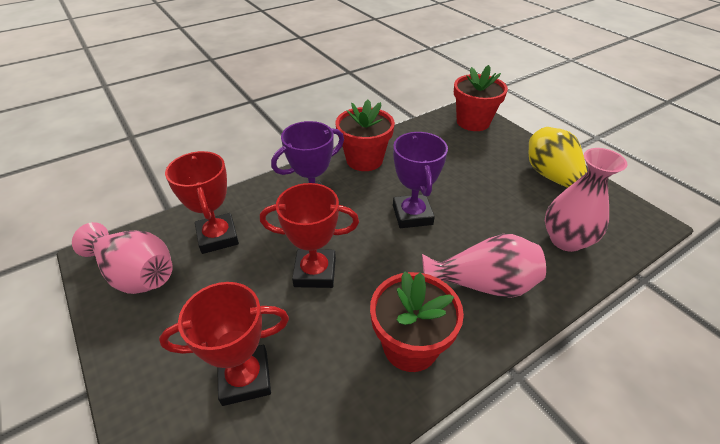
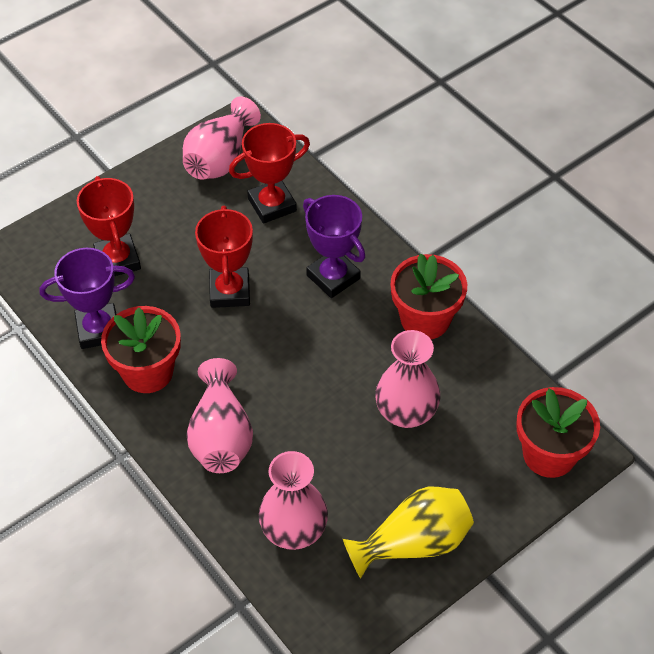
camera: 85 degrees right, 10 degrees up
purple trophy [393,132,448,228] -> purple trophy moved to [40,248,135,349]
none -> pink vase [375,330,441,428]

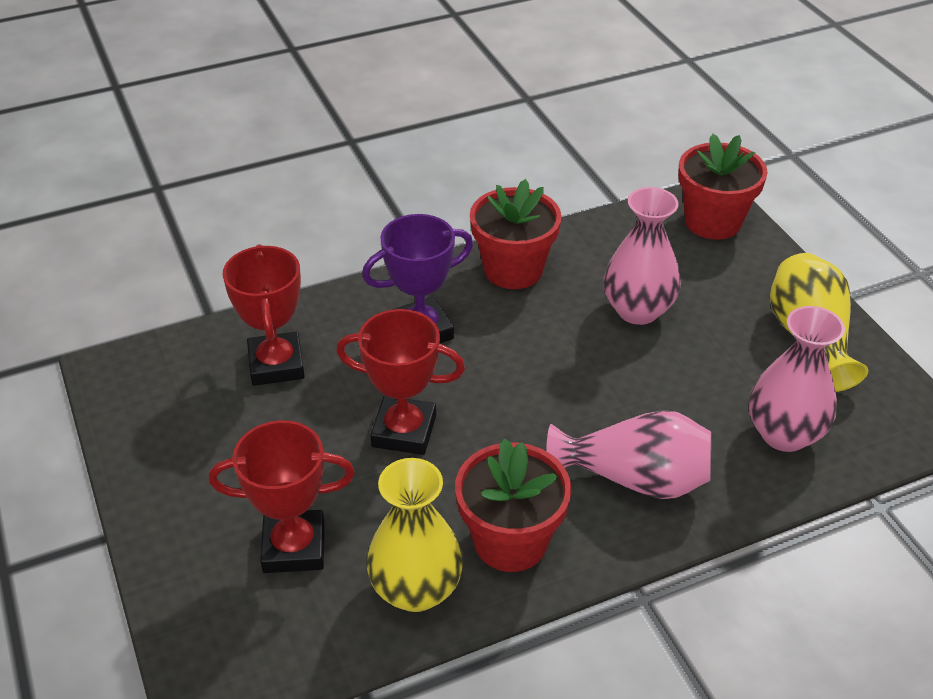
camera: 75 degrees left, 10 degrees down
purple trophy [40,248,135,349] -> yellow vase [366,458,463,612]
pink vase [183,97,261,179] -> none

